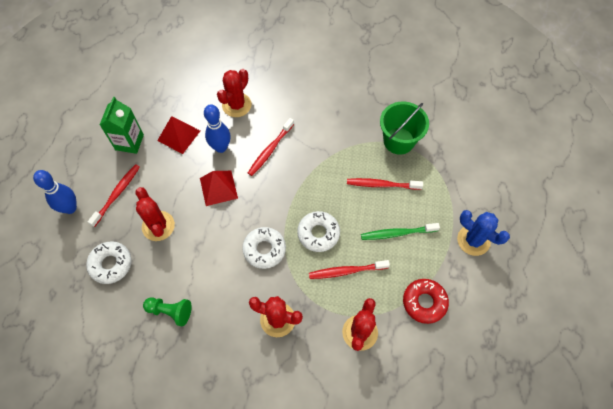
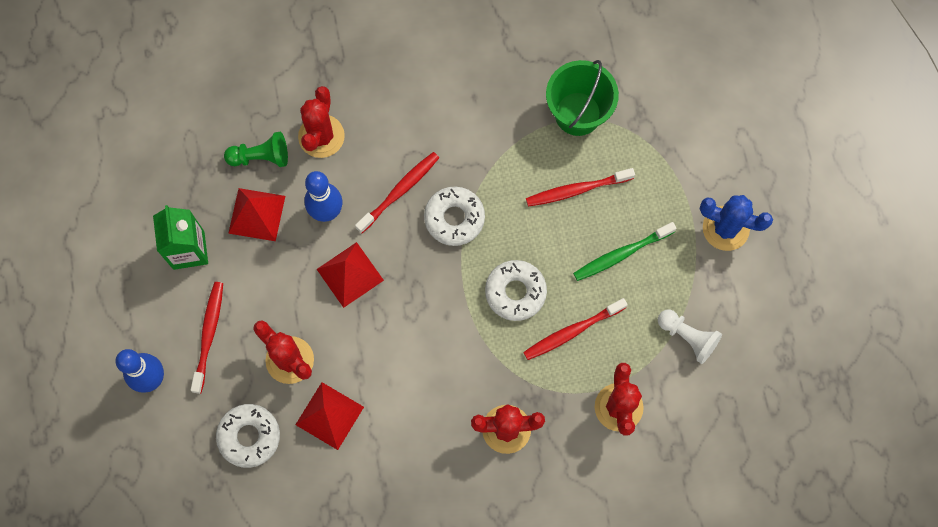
camera: 20 degrees left, 10 degrees up
green pawn [143,297,192,326] -> green pawn moved to [224,132,288,167]
white donut [242,227,286,269] -> white donut moved to [424,186,485,246]
red toothbrush [248,118,294,176] -> red toothbrush turned 150 degrees counterclockwise [355,152,439,234]
red donut [403,279,449,324] -> white pawn [658,309,722,364]
none -> red pyramid [295,382,364,450]

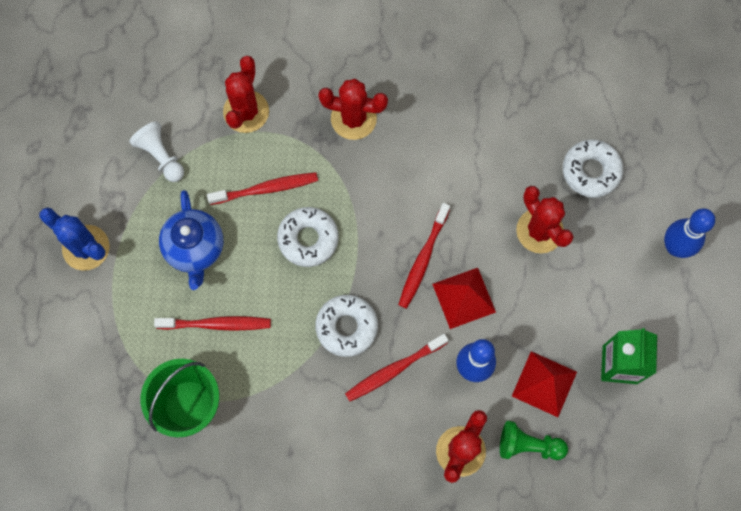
camera: 165 degrees left, 0 degrees up
red toothbrush [191,282,223,394] -> red toothbrush moved to [398,203,450,309]
red pyramid [295,382,364,450] -> none
green toothbrush [573,222,677,281] -> blue teapot [159,190,223,290]

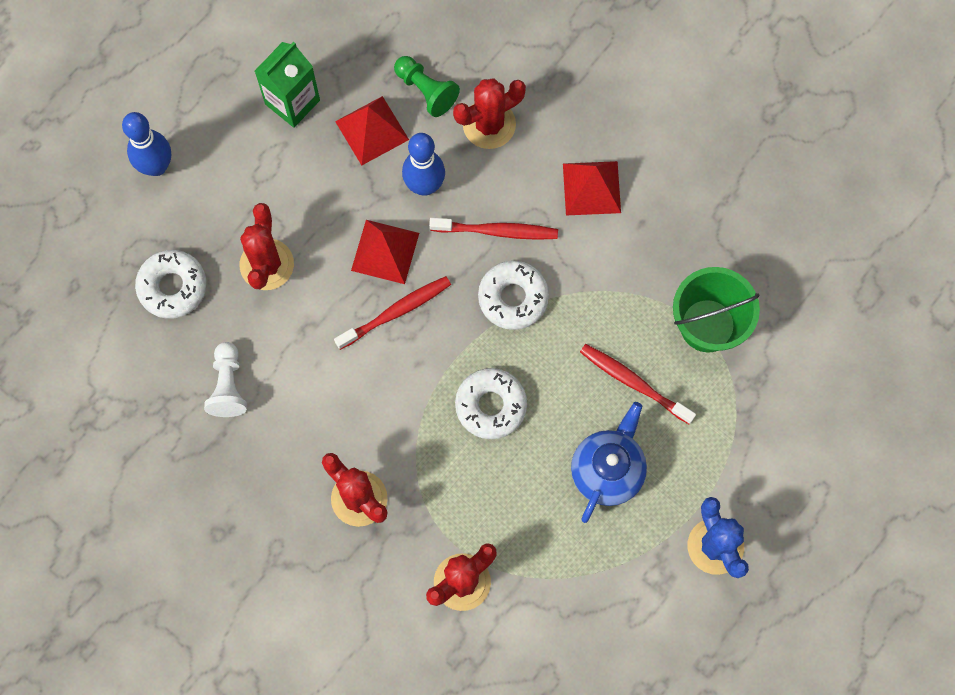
camera: 145 degrees left, 0 degrees up
white pawn [129,121,184,182] -> white pawn moved to [204,342,247,417]
red toothbrush [207,172,318,205] -> none
none -> red pyramid [563,161,621,216]

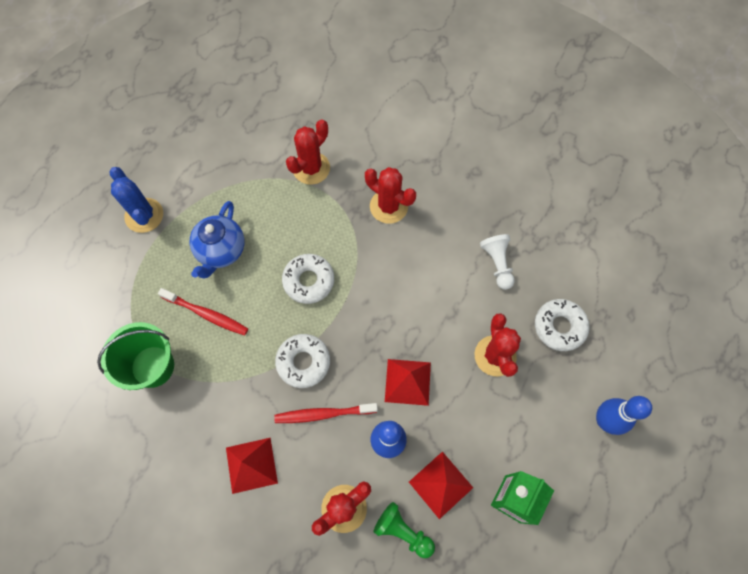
camera: 170 degrees right, 5 degrees down
red toothbrush [334,276,451,350] -> none

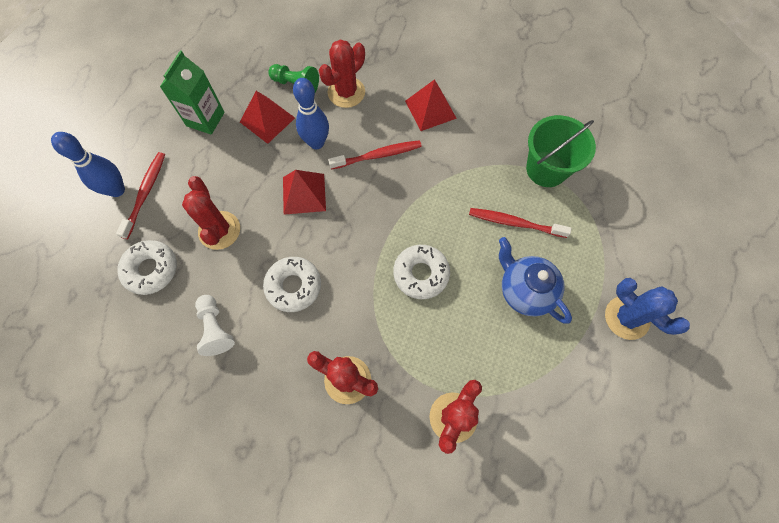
camera: 170 degrees right, 0 degrees up
blue teapot [190,201,244,278] -> blue teapot turned 45 degrees counterclockwise [499,237,572,324]
white donut [275,334,330,388] -> white donut moved to [263,257,321,312]
none -> red toothbrush [116,152,165,239]

